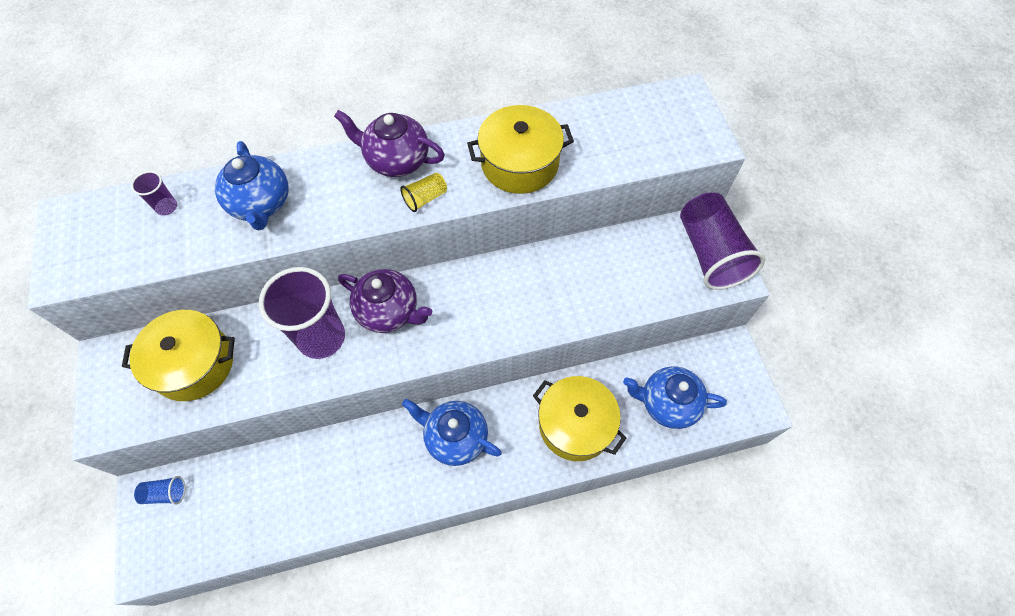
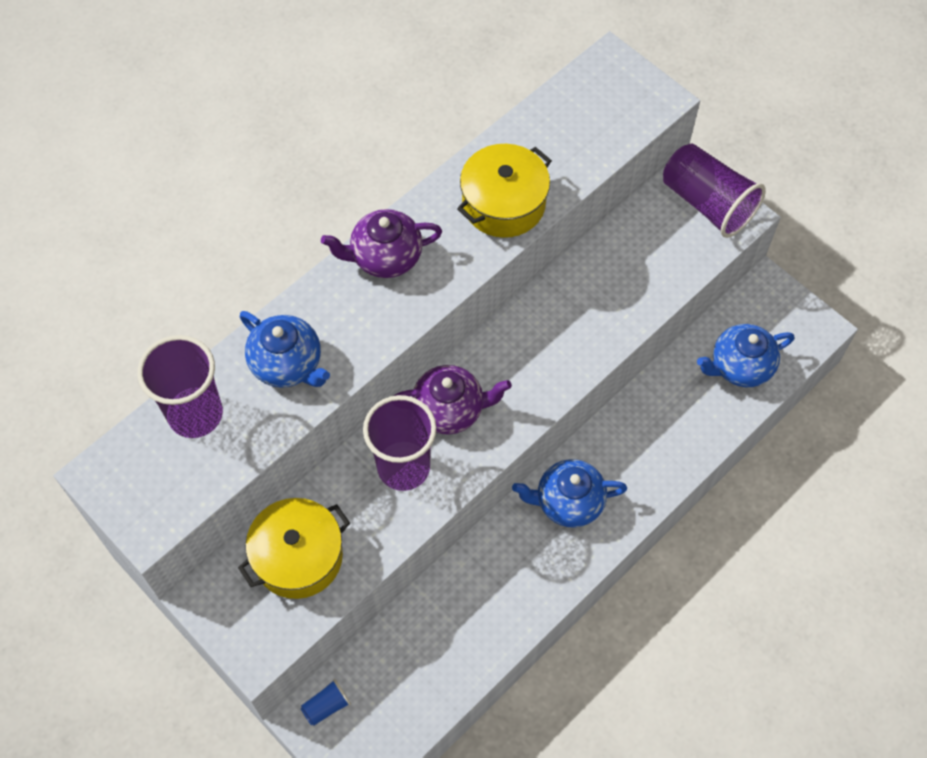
camera: 30 degrees left, 0 degrees up
purple cup [131,171,177,216] -> purple cup [137,335,223,438], size x2.29
yellow cup [400,173,447,212] -> none
yellow pot [533,376,626,461] -> none

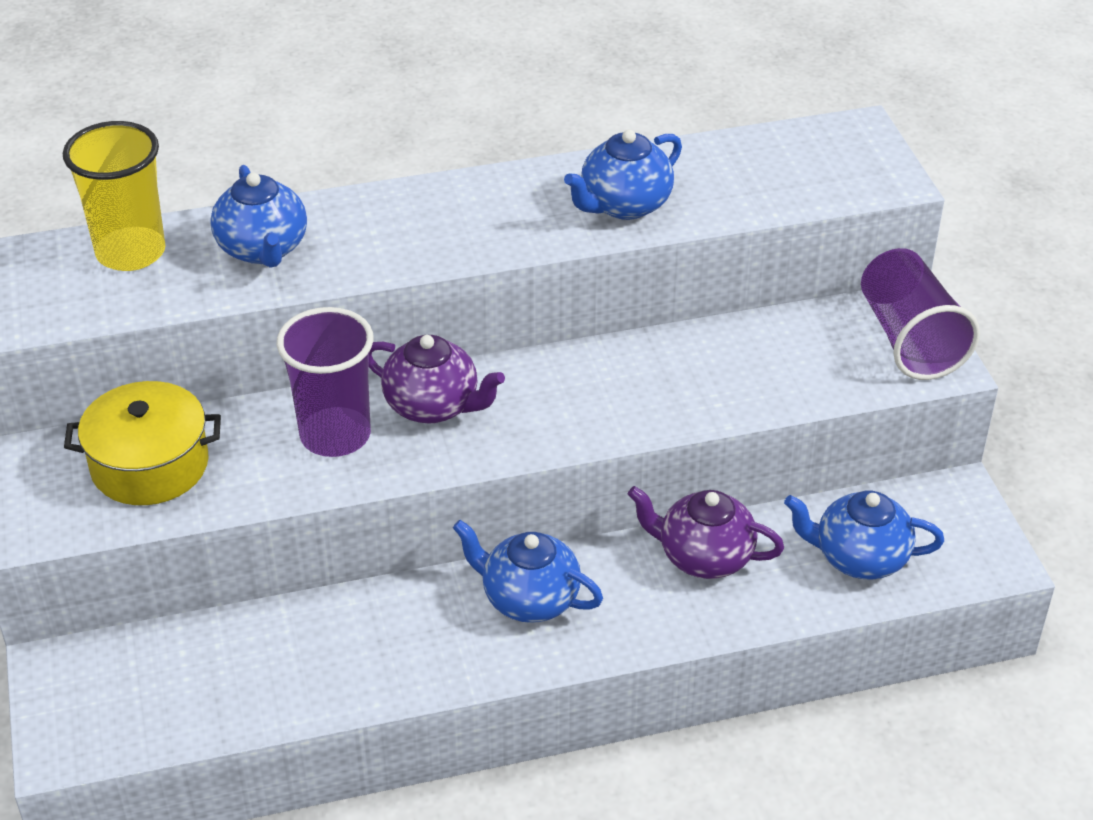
camera: 30 degrees right, 20 degrees down
purple cup [137,335,223,438] -> yellow cup [63,121,166,271]
blue cup [301,679,351,726] -> none
purple teapot [321,209,442,278] -> purple teapot moved to [628,486,784,579]
yellow pot [457,144,552,238] -> blue teapot [564,130,682,220]

